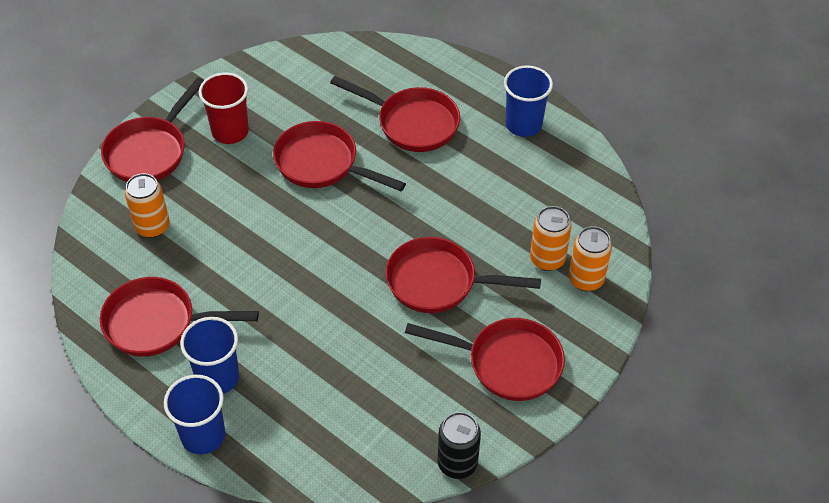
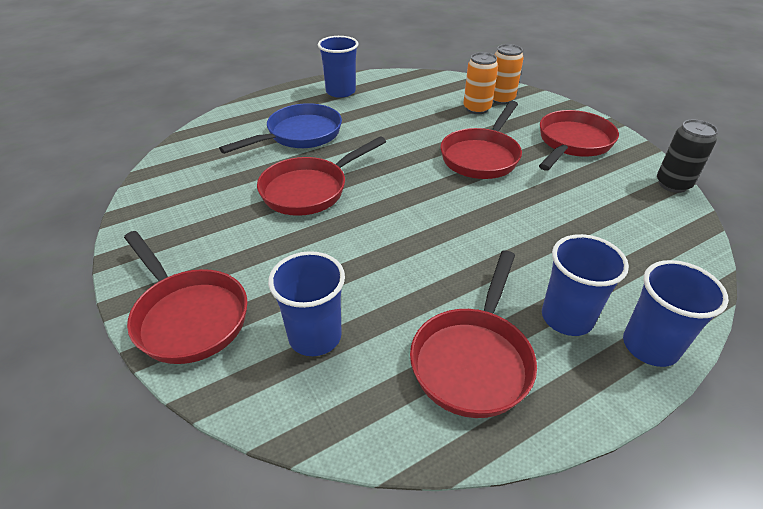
camera: 70 degrees left, 10 degrees down
orange can [125,173,170,238] -> blue cup [268,251,345,356]
red cup [199,72,249,144] -> none
red pan [330,76,460,152] -> blue pan [219,103,342,154]

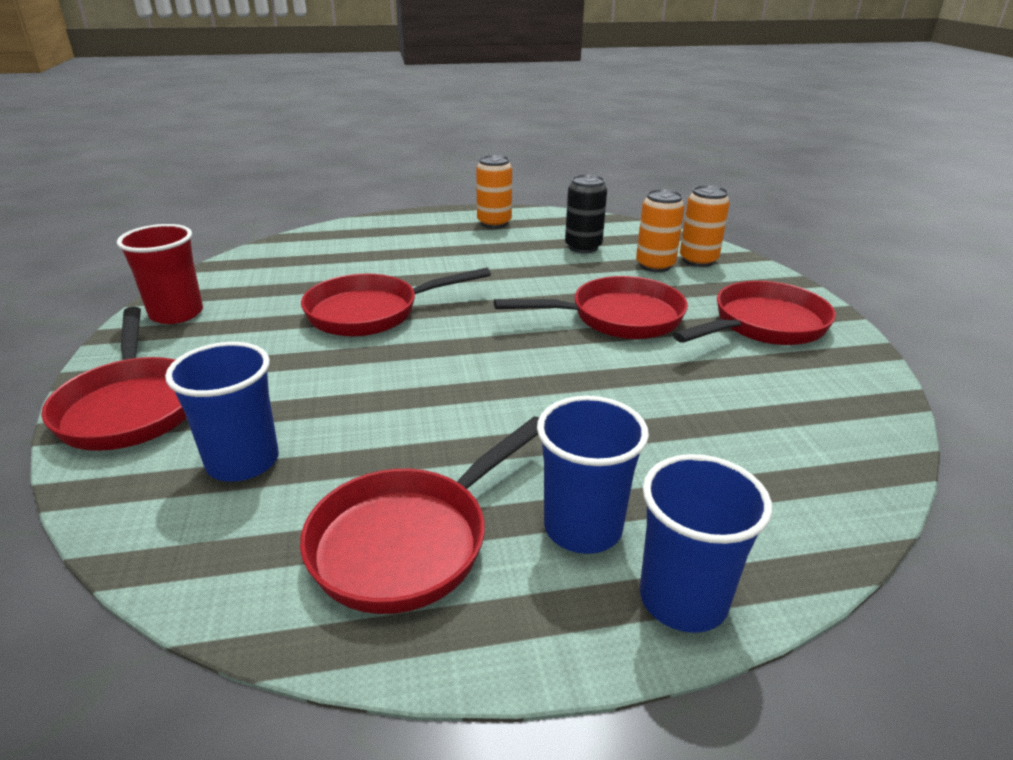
camera: 20 degrees right, 10 degrees down
blue pan [219,103,342,154] -> none
blue cup [318,36,358,98] -> orange can [476,155,512,228]
red pan [441,101,522,179] -> red pan turned 150 degrees counterclockwise [494,276,688,339]
black can [657,119,718,193] -> black can moved to [565,174,607,253]
none -> red cup [117,224,203,324]

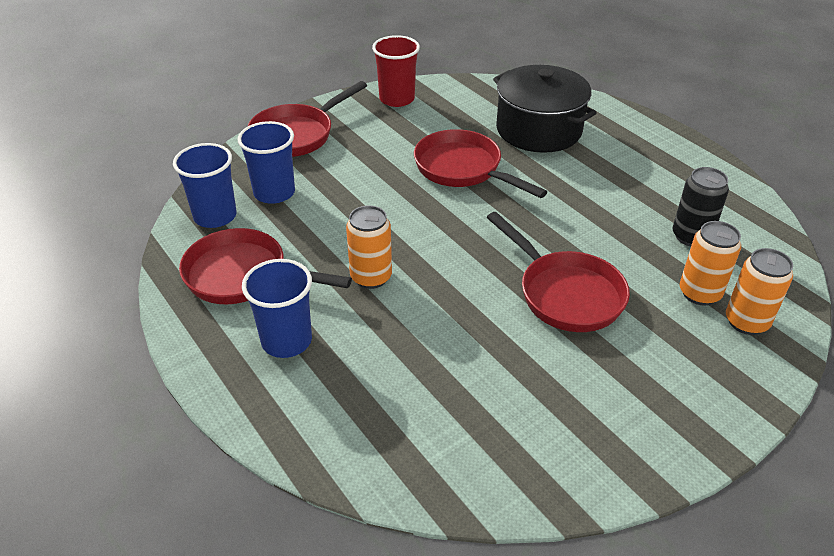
camera: 65 degrees right, 10 degrees up
orange can [476,155,512,228] -> orange can moved to [346,205,392,289]
blue cup [640,454,772,633] -> blue cup moved to [173,143,237,228]
red pan [673,281,836,345] -> none
none -> black pot [493,65,596,153]

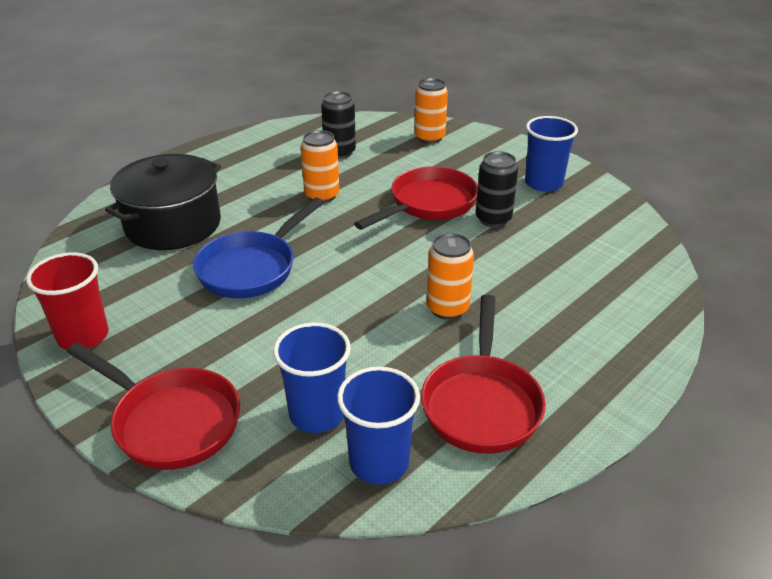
camera: 100 degrees left, 5 degrees down
blue cup [242,259,312,358] -> blue cup moved to [525,116,578,192]
red pan [414,129,547,198] -> blue pan [193,197,324,298]
orange can [680,221,741,306] -> orange can moved to [301,130,339,203]
none -> black can [475,151,518,227]

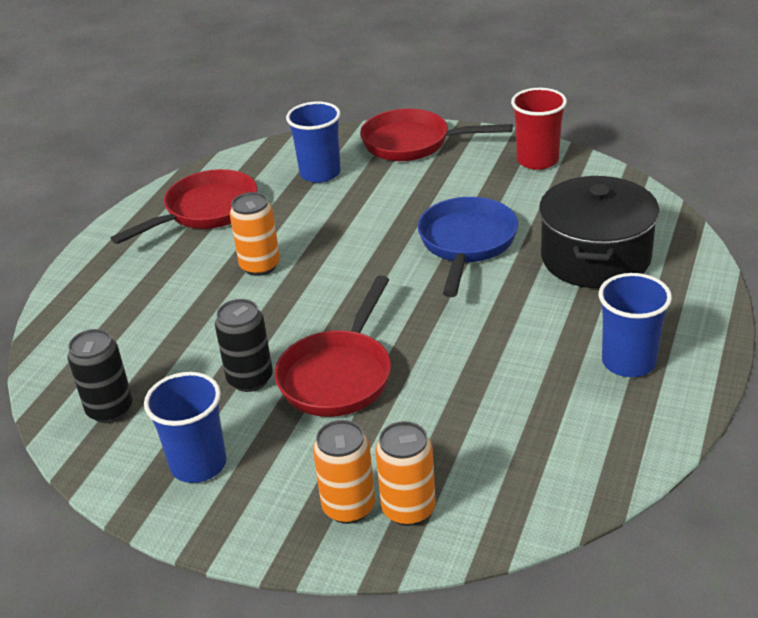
camera: 160 degrees right, 0 degrees up
orange can [301,130,339,203] -> orange can moved to [313,420,375,524]
black can [321,91,356,159] -> black can moved to [68,329,133,423]
blue cup [337,367,420,484] -> blue cup moved to [599,273,672,377]
red pan [421,294,546,454] -> red pan turned 60 degrees clockwise [111,169,257,244]

